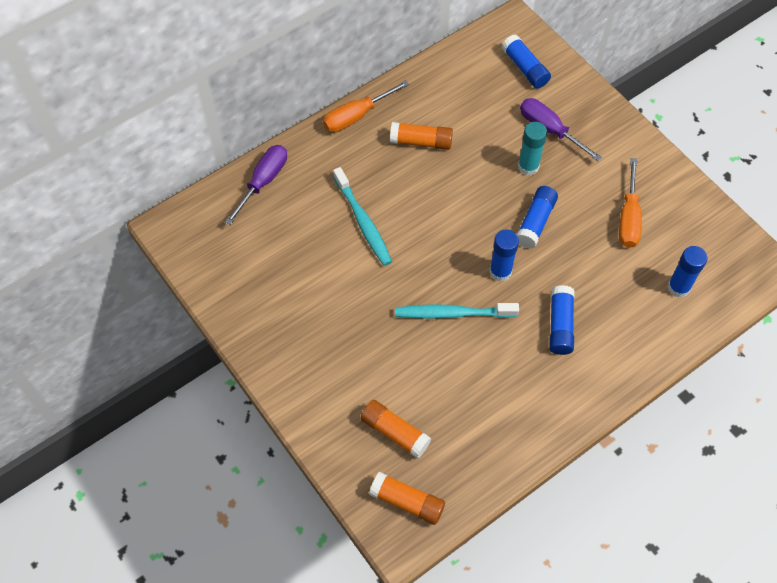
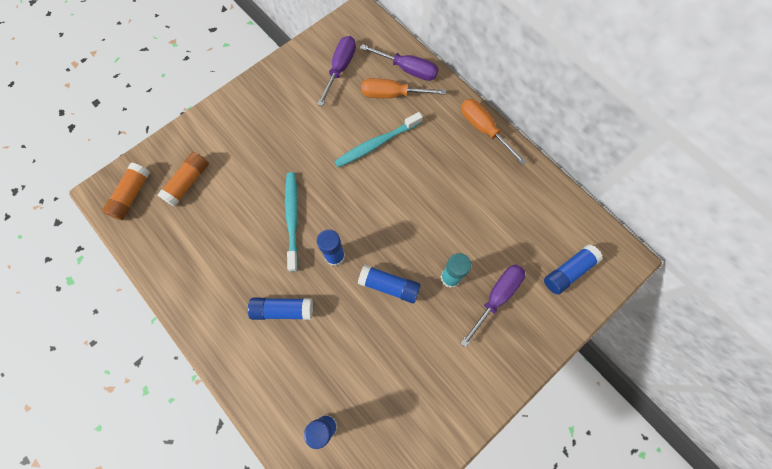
camera: 85 degrees right, 10 degrees up
orange glue stick [390,122,453,150] -> none
orange screwdriver [619,158,642,248] -> orange screwdriver moved to [361,78,446,98]
none -> purple screwdriver [317,36,356,106]

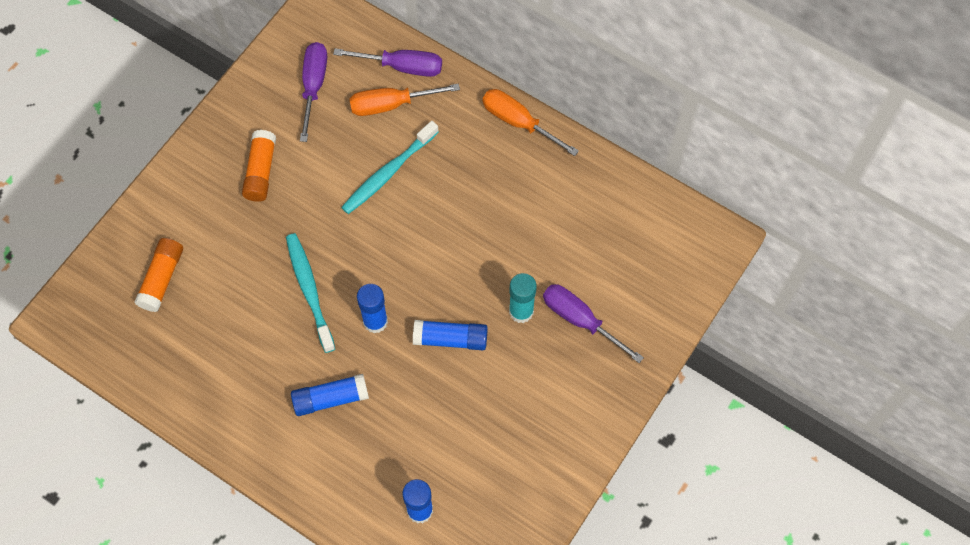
camera: 15 degrees left, 5 degrees down
orange glue stick [102,163,150,220] -> orange glue stick moved to [242,130,276,202]
purple screwdriver [460,265,525,348] -> purple screwdriver turned 75 degrees counterclockwise [543,284,644,363]
blue glue stick [544,244,603,295] -> none

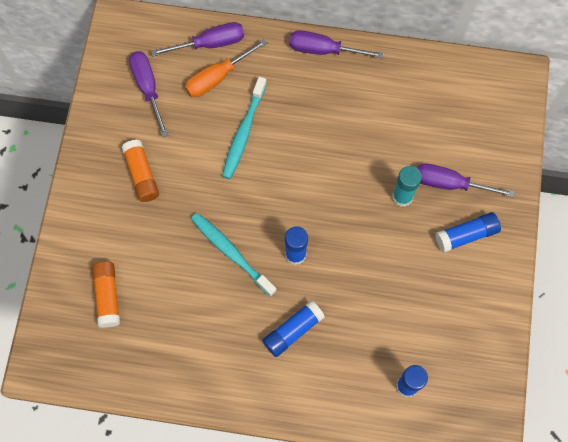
camera: 25 degrees left, 5 degrees up
blue glue stick [413,320,488,350] -> blue glue stick moved to [436,212,501,252]
orange screwdriver [483,89,579,156] -> purple screwdriver [289,30,383,58]

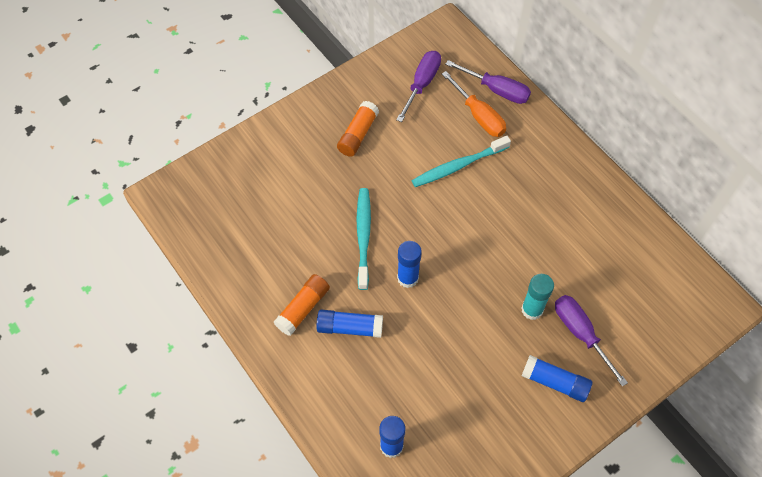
camera: 45 degrees right, 10 degrees down
orange glue stick [91,261,120,328] -> orange glue stick moved to [274,274,330,336]
orange screwdriver [185,39,267,97] -> orange screwdriver turned 135 degrees counterclockwise [442,71,506,137]
purple screwdriver [289,30,383,58] -> none

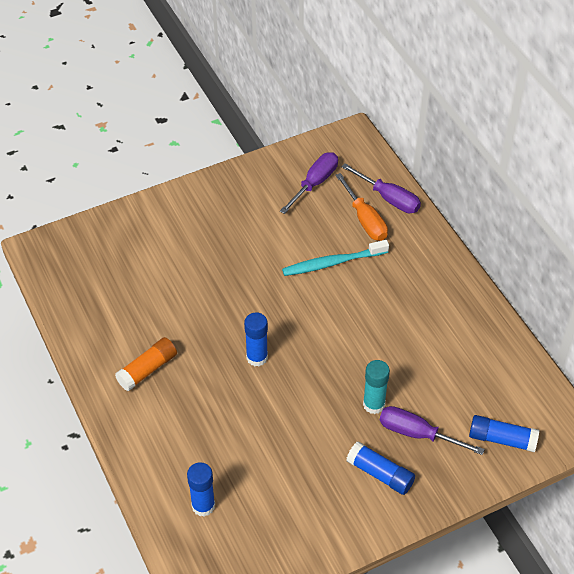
camera: 10 degrees right, 10 degrees down
blue glue stick [317,310,383,338] -> blue glue stick moved to [469,415,539,452]
orange glue stick [337,101,379,157] -> none
turquoise toothbrush [357,188,371,290] -> none
purple screwdriver [555,295,628,387] -> purple screwdriver turned 45 degrees counterclockwise [380,406,485,455]

